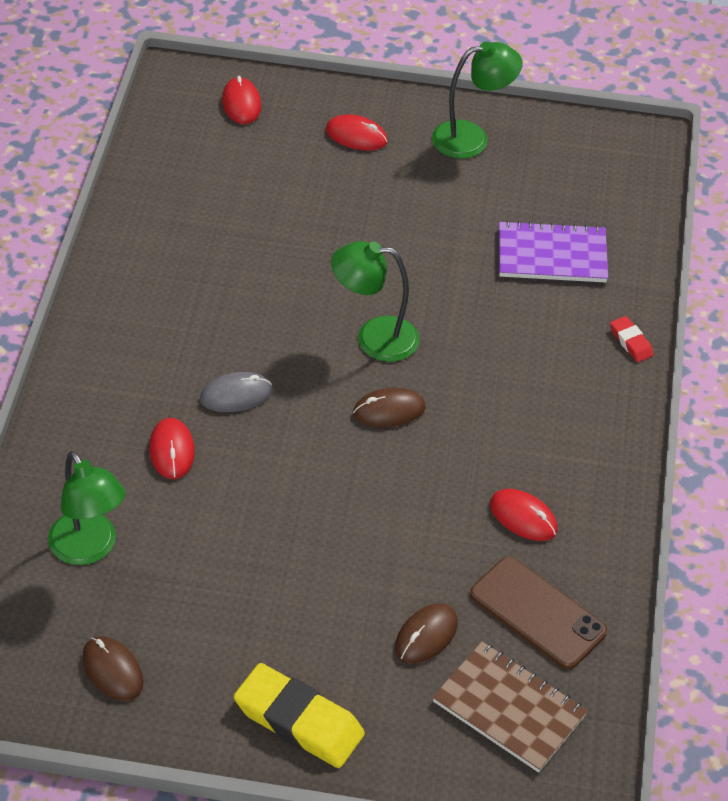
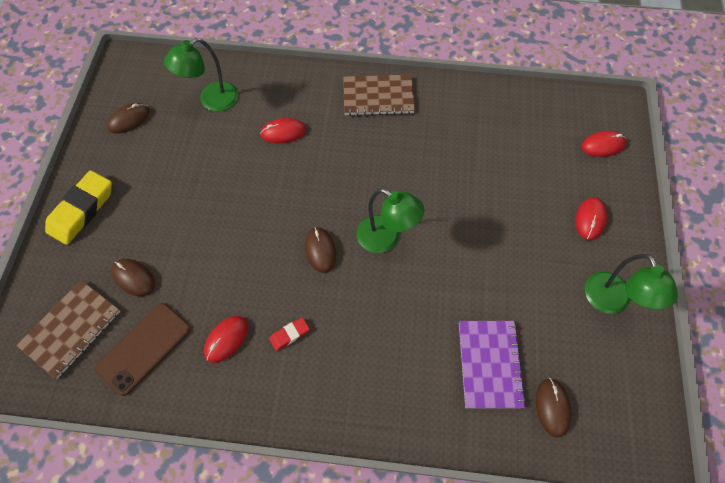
camera: 90 degrees right, 15 degrees up
grey mouse [200,372,272,412] -> none
green lamp [331,241,419,362] -> green lamp turned 120 degrees clockwise [357,188,424,253]
red eraser [610,316,654,362] -> red eraser moved to [269,317,310,351]
none -> brown notebook [343,75,415,116]
none -> brown mouse [536,378,572,438]

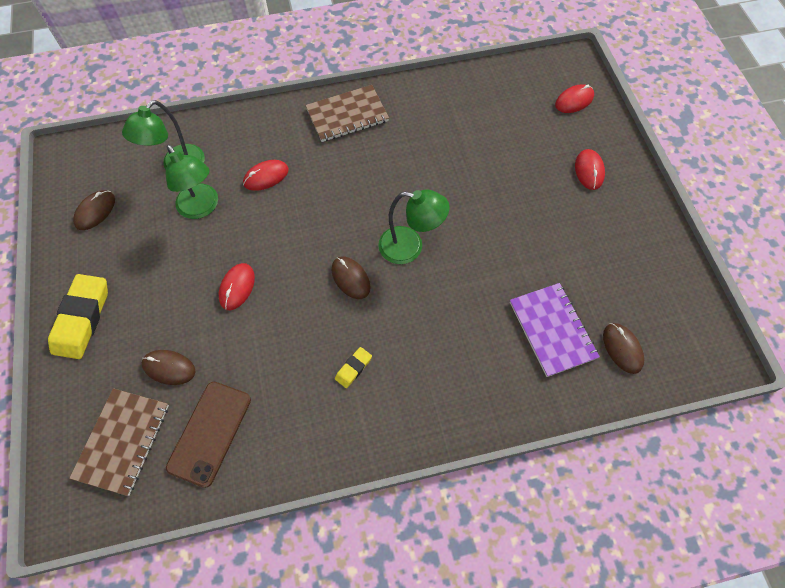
camera: 20 degrees left, 0 degrees up
red mouse [204,316,248,363] -> red mouse moved to [219,263,255,310]
red eraser [269,317,310,351] -> yellow eraser [335,347,372,388]
green lamp [585,254,678,314] -> green lamp moved to [166,145,218,219]

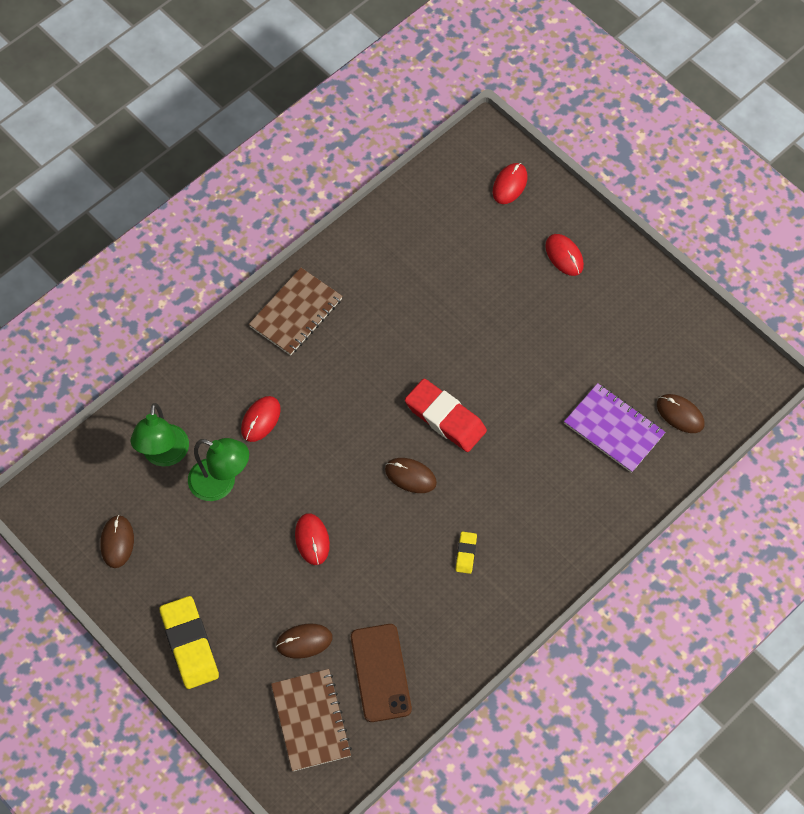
camera: 30 degrees left, 0 degrees up
green lamp [378,190,450,264] -> red eraser [405,379,487,452]

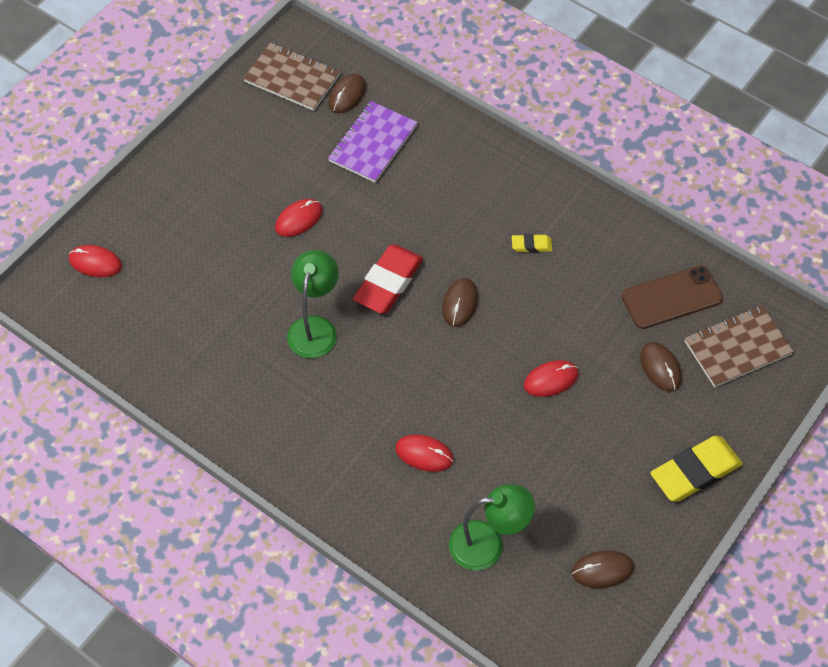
camera: 100 degrees left, 5 degrees down
green lamp [188,438,249,501] -> green lamp moved to [287,250,339,358]
brown notebook [249,268,343,356] -> brown notebook moved to [243,43,340,111]
red mouse [545,234,584,276] -> red mouse moved to [275,199,323,237]

